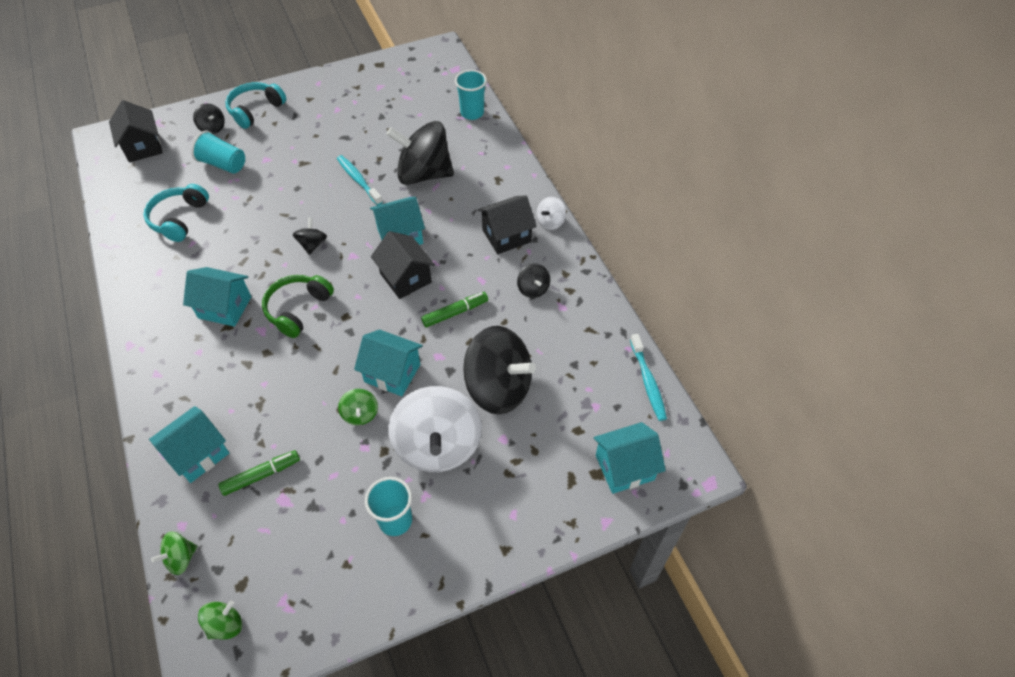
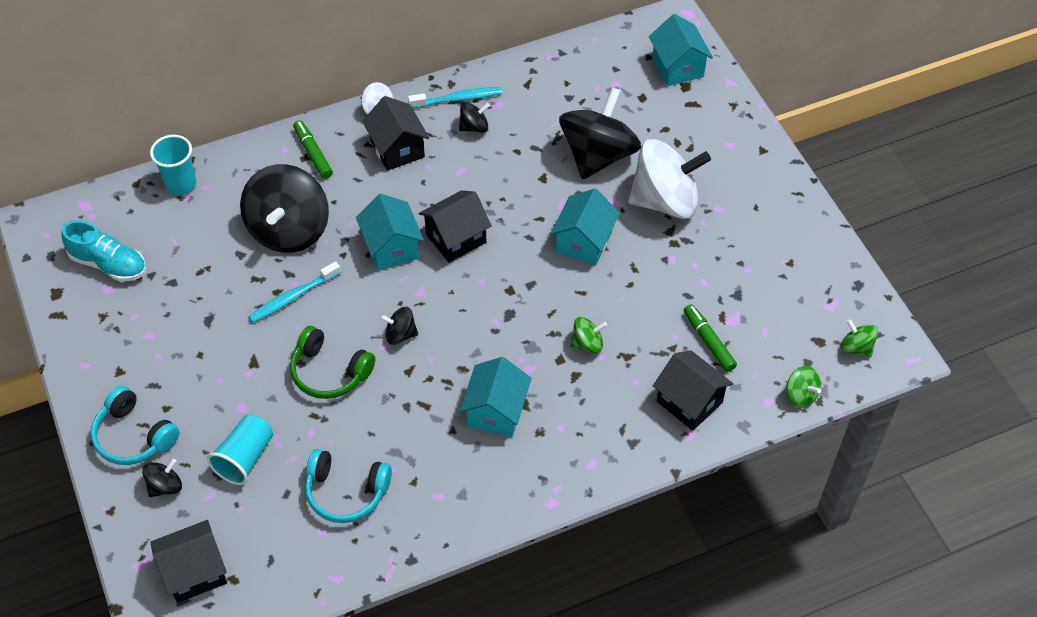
camera: 90 degrees left, 0 degrees up
turquoise house [149,406,229,483] -> black house [653,351,733,431]
green headphones [262,275,334,338] -> green headphones moved to [290,326,375,399]
green spinning top [338,389,378,425] -> green spinning top moved to [570,317,607,353]
turquoise cup [365,477,412,536] -> none
green marker [421,292,488,328] -> green marker moved to [293,120,333,179]
turquoise toothbrush [630,334,667,421] -> turquoise toothbrush moved to [408,87,502,108]
none -> turquoise shoe [61,220,146,282]

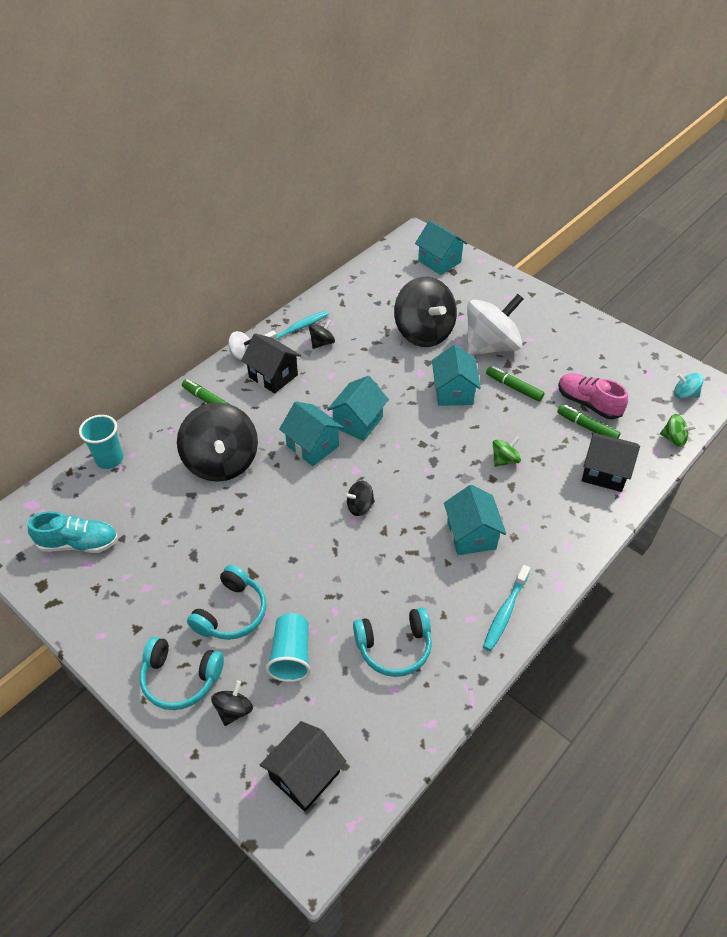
camera: 25 degrees left, 5 degrees down
turquoise toothbrush [248,261,341,323] -> turquoise toothbrush moved to [483,565,530,651]
green headphones [290,326,375,399] -> none
black house [419,190,492,263] -> turquoise house [327,376,389,441]
black spinning top [559,87,641,180] -> black spinning top turned 150 degrees clockwise [394,277,457,347]
green spinning top [841,319,878,358] -> turquoise spinning top [674,373,704,399]
none -> turquoise headphones [187,565,267,640]
none -> green marker [486,366,545,402]
none -> pink shoe [558,373,628,419]

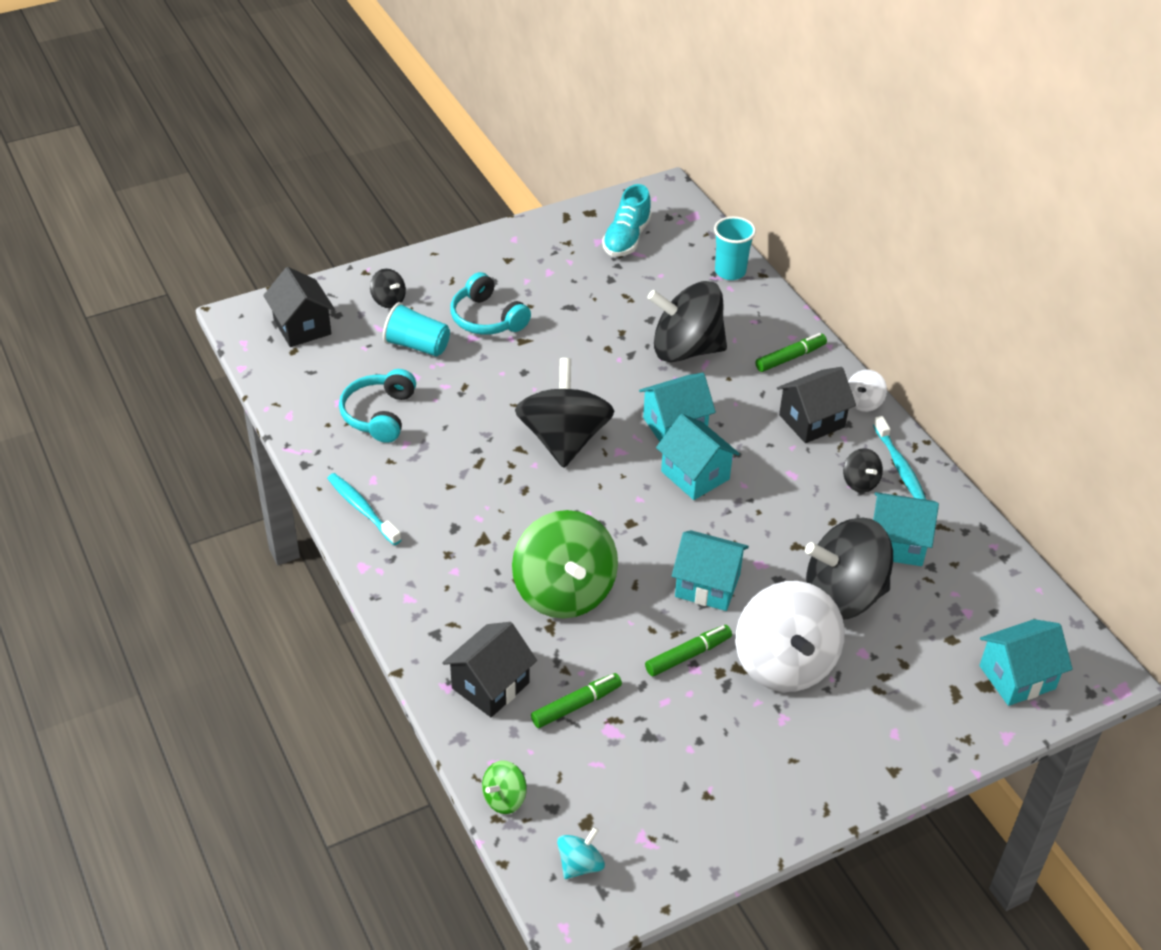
camera: 110 degrees right, 5 degrees down
turquoise headphones [140,637,224,710] -> none
black spinning top [344,480,375,516] -> black spinning top [515,358,615,468], size x2.27
turquoise house [444,485,506,555] -> turquoise house moved to [873,492,939,566]
green spinning top [493,436,521,467] -> green spinning top [512,510,618,619], size x2.27
pink shoe [558,373,628,419] -> none

